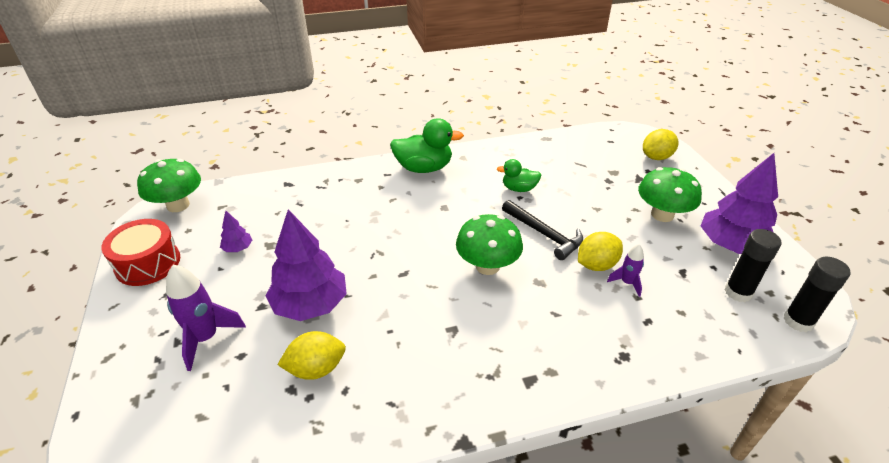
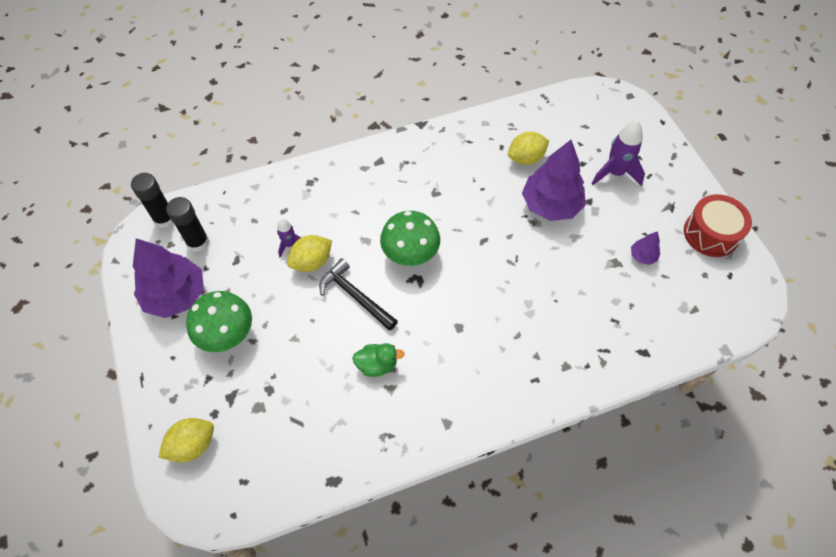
camera: 175 degrees right, 20 degrees up
green mushroom [137,159,201,212] -> none
green duck [390,118,464,173] -> none

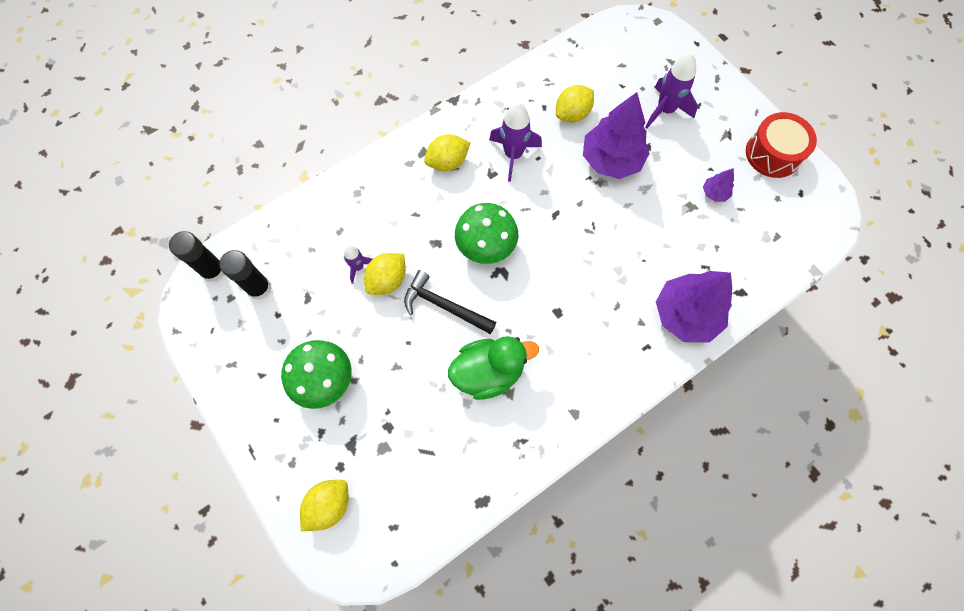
camera: 15 degrees left, 10 degrees up
purple tree [133,239,204,318] -> purple tree moved to [656,271,732,343]
green duck [352,343,405,377] -> green duck [448,336,539,400], size x1.69
none -> yellow lemon [424,134,470,171]
none -> purple rocket [489,103,542,182]

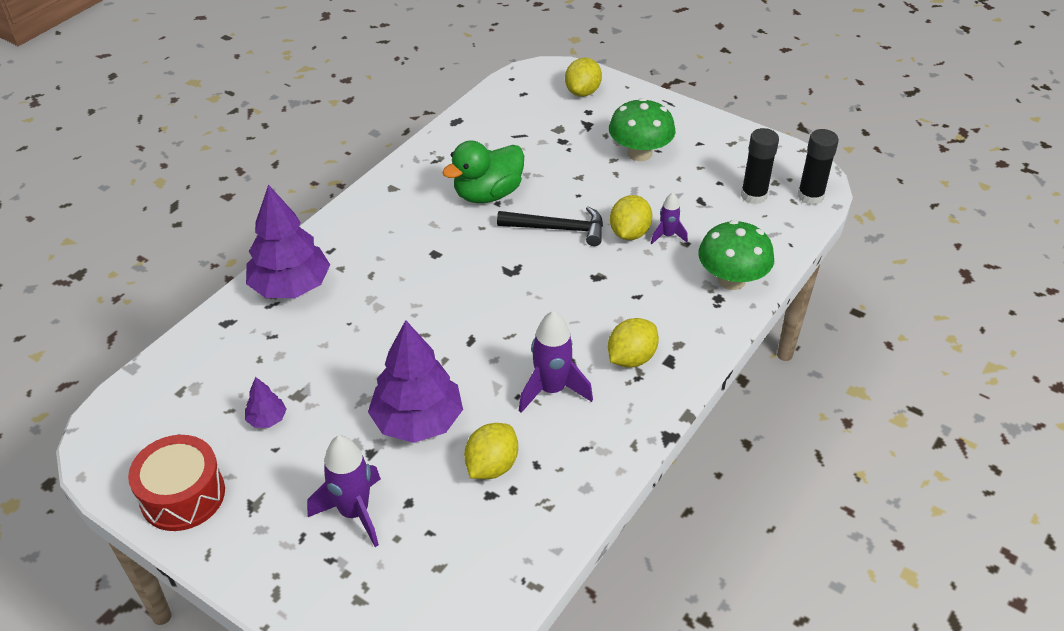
camera: 160 degrees right, 25 degrees down
green mushroom [455,203,518,264] -> green mushroom moved to [698,220,774,290]

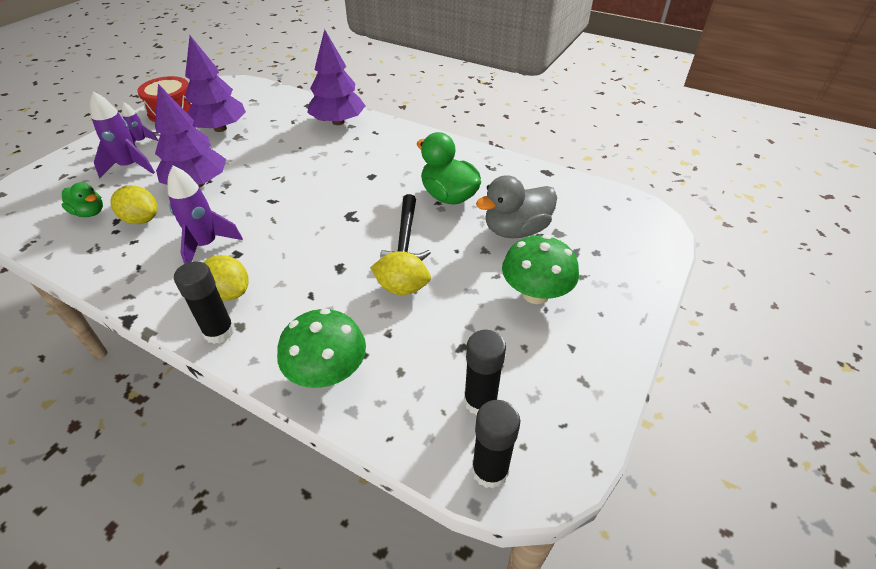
camera: 85 degrees right, 0 degrees up
purple tree [245,377,287,428] -> purple tree [185,36,246,132], size x2.24
yellow lemon [565,57,602,97] -> none
purple rocket [651,193,688,244] -> purple rocket moved to [122,102,158,143]
none -> green duck [61,182,103,217]
none -> black glue stick [174,261,235,344]
none -> grey duck [476,175,557,238]

